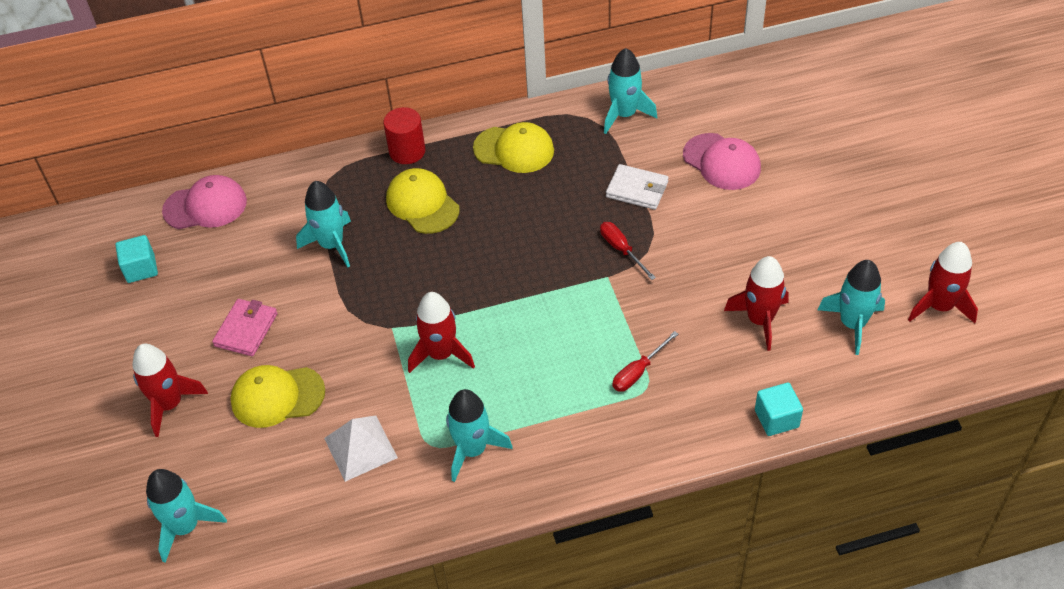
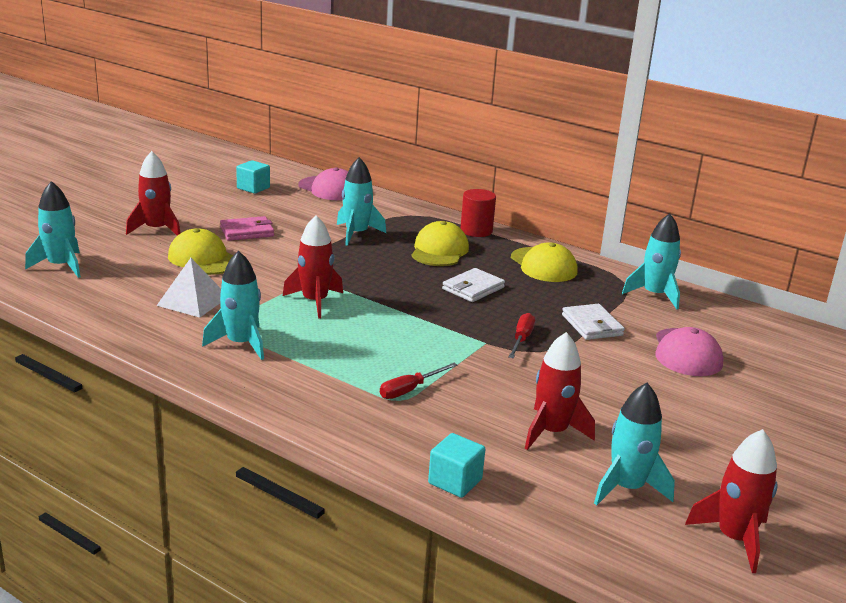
camera: 45 degrees right, 25 degrees down
red screwdriver [612,331,678,392] -> red screwdriver turned 45 degrees counterclockwise [380,363,458,399]
none -> white wallet [442,268,505,302]

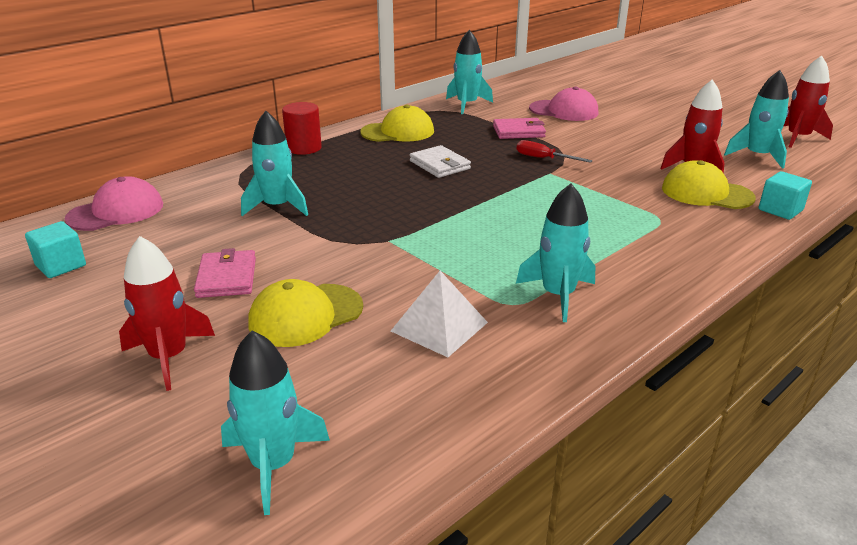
camera: 75 degrees left, 5 degrees up
red rocket [283,215,343,319] -> none
red screwdriver [380,363,458,399] -> none
yellow cap [412,221,469,266] -> yellow cap moved to [662,160,756,209]
white wallet [562,304,625,340] -> pink wallet [493,118,546,139]

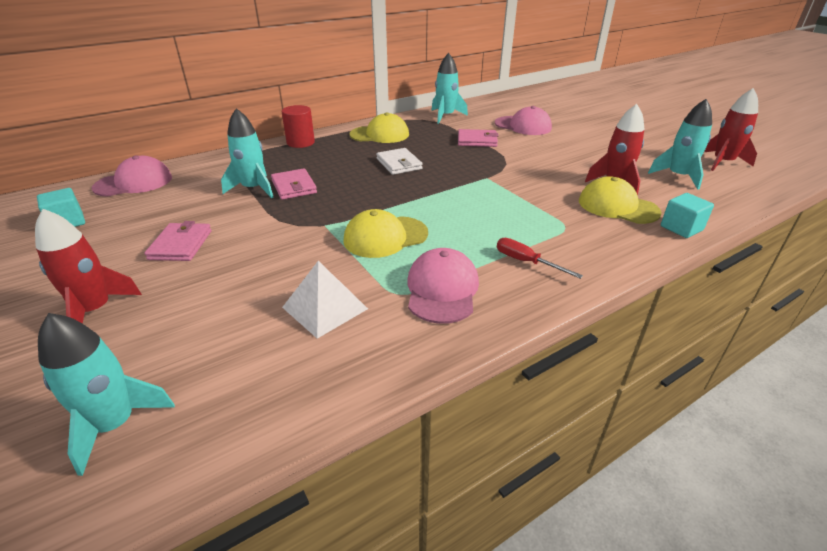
camera: 10 degrees right, 5 degrees up
yellow cap [248,279,363,347] -> yellow cap moved to [343,209,428,258]
turquoise rocket [516,184,595,322] -> pink cap [407,248,479,324]
red screwdriver [517,140,593,163] -> red screwdriver moved to [497,238,583,279]
none -> pink wallet [271,168,317,200]

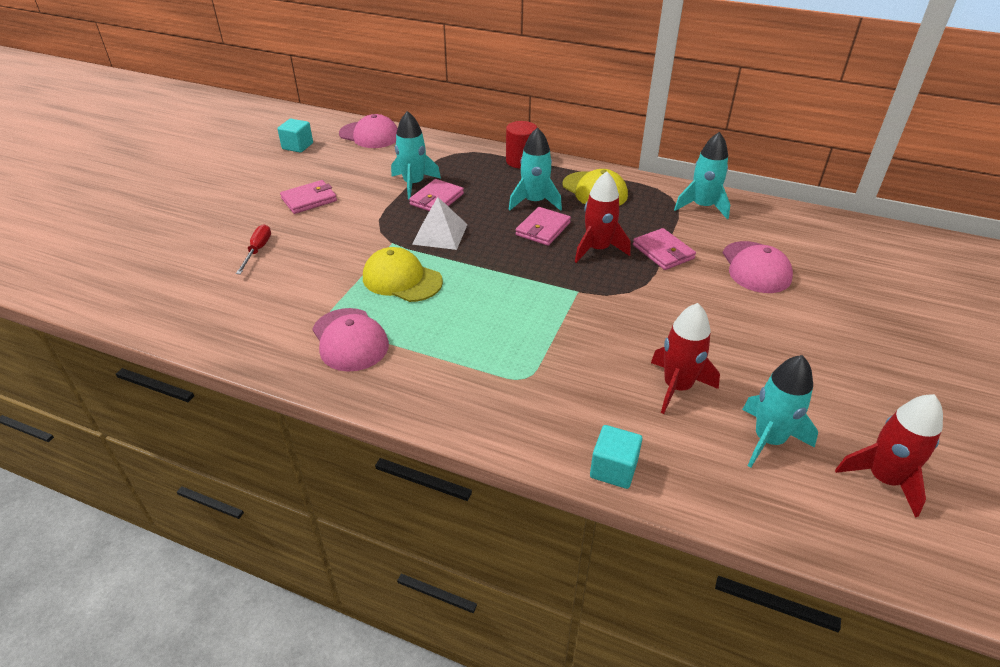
camera: 55 degrees right, 5 degrees up
red rocket [35,209,142,324] -> red rocket moved to [575,171,631,263]
turquoise rocket [38,313,175,476] -> turquoise rocket moved to [508,127,562,211]
white pyramid [282,261,368,339] -> white pyramid moved to [412,197,468,250]
white wallet [376,148,423,175] -> pink wallet [515,207,571,246]
pink cap [407,248,479,324] -> pink cap turned 90 degrees clockwise [313,308,389,372]
red screwdriver [497,238,583,279] -> red screwdriver moved to [236,224,271,274]
yellow cap [579,176,662,224] -> none

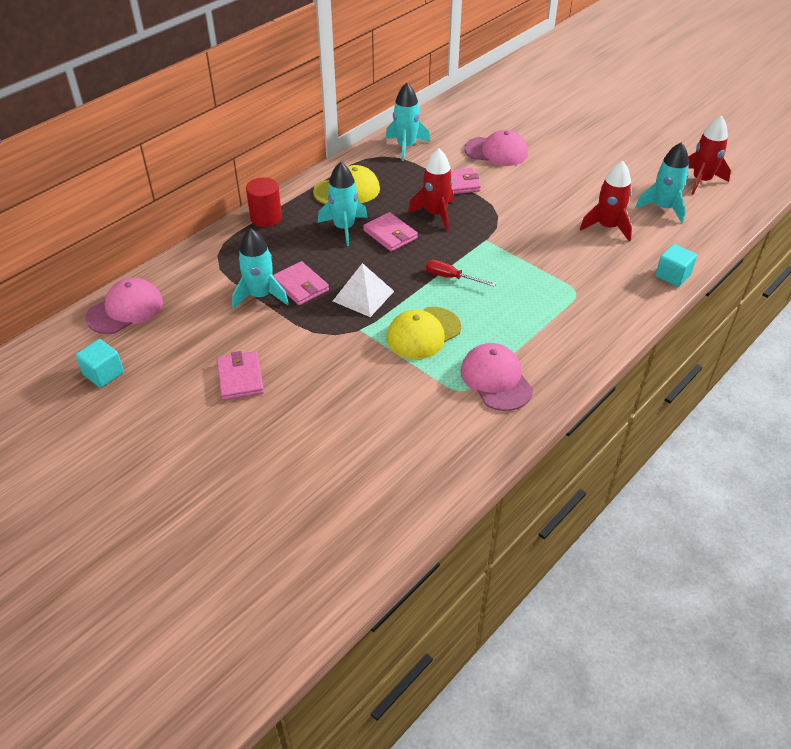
camera: 70 degrees left, 5 degrees up
red screwdriver [236,224,271,274] -> red screwdriver moved to [426,260,496,287]
pink cap [313,308,389,372] -> pink cap turned 105 degrees counterclockwise [460,343,533,411]

